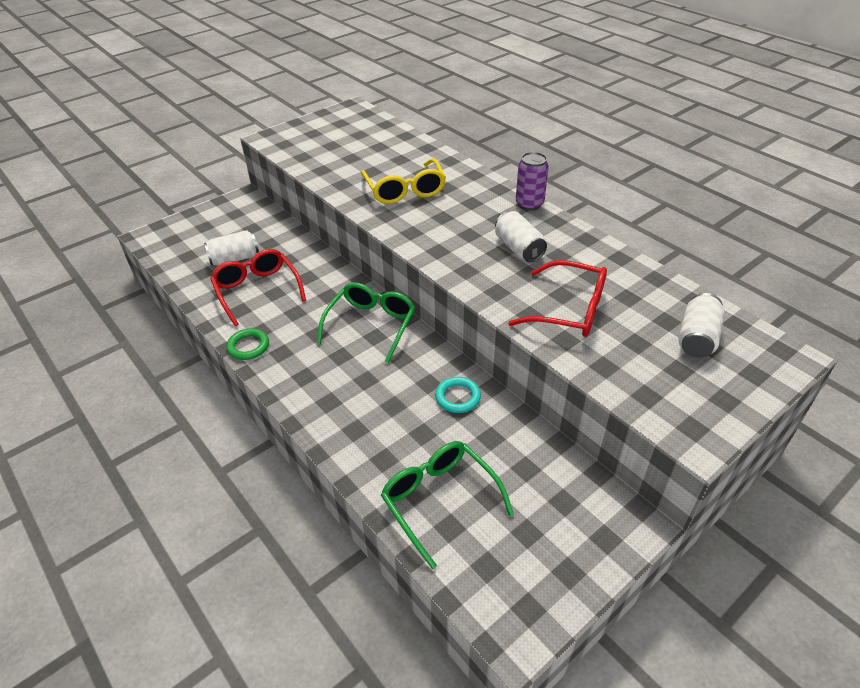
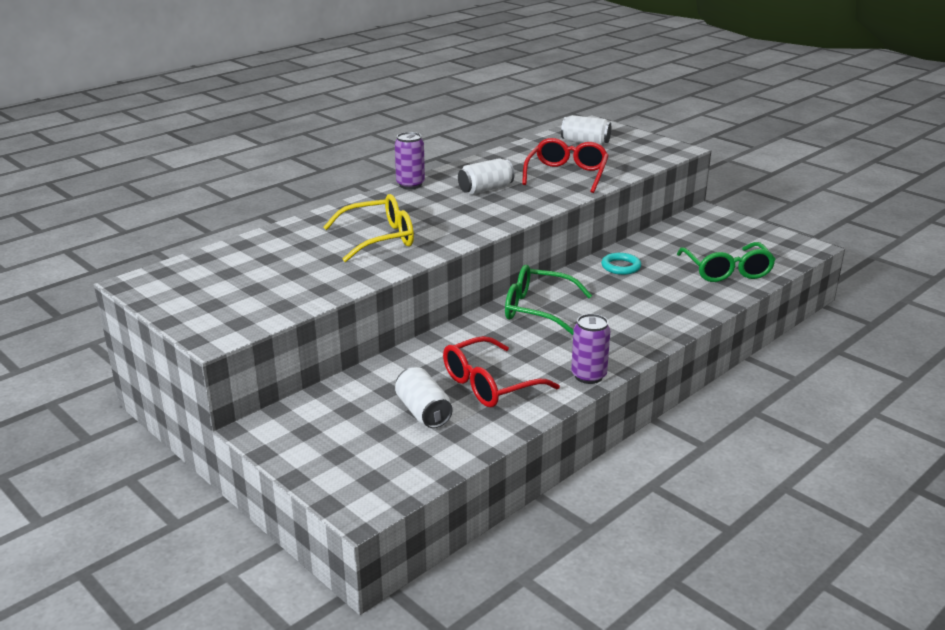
camera: 95 degrees left, 15 degrees down
green ring [226,328,269,360] -> purple can [571,314,610,384]
green glasses [381,441,514,569] -> green glasses turned 60 degrees counterclockwise [677,242,776,282]

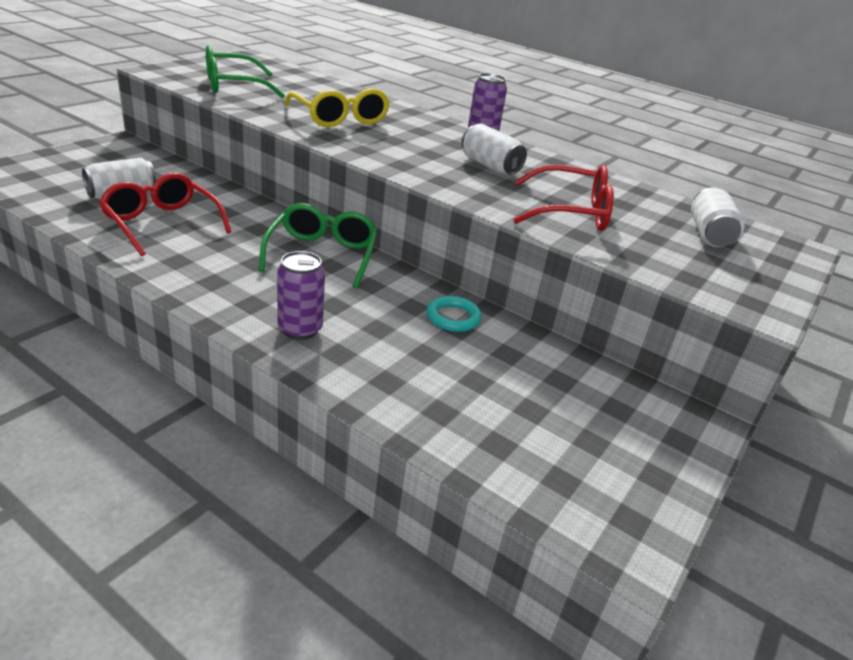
camera: 75 degrees right, 5 degrees up
purple can [571,314,610,384] -> purple can moved to [277,251,325,340]
green glasses [677,242,776,282] -> green glasses moved to [206,45,285,98]

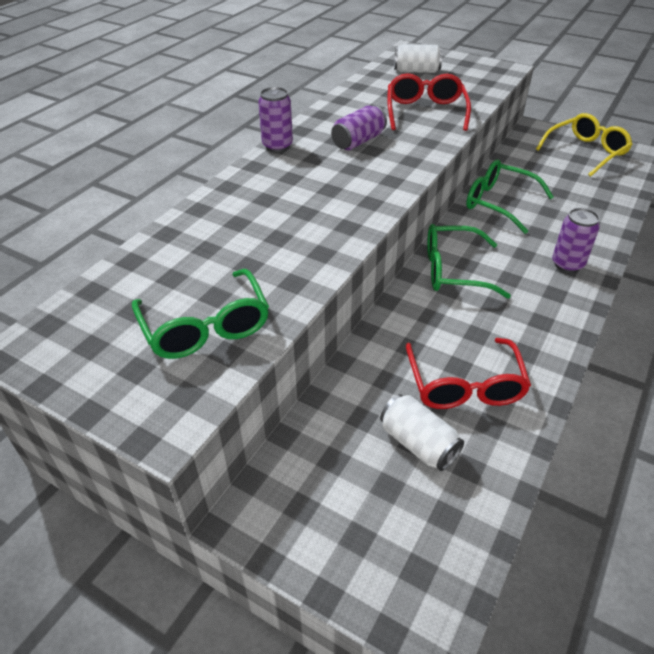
camera: 90 degrees left, 10 degrees up
red glasses [99,173,232,256] -> red glasses turned 45 degrees counterclockwise [406,338,531,409]
yellow glasses [284,88,390,127] -> yellow glasses moved to [536,113,633,177]
turquoise ring [427,296,482,332] -> green glasses [466,159,554,234]
white can [461,123,527,175] -> purple can [331,105,387,150]

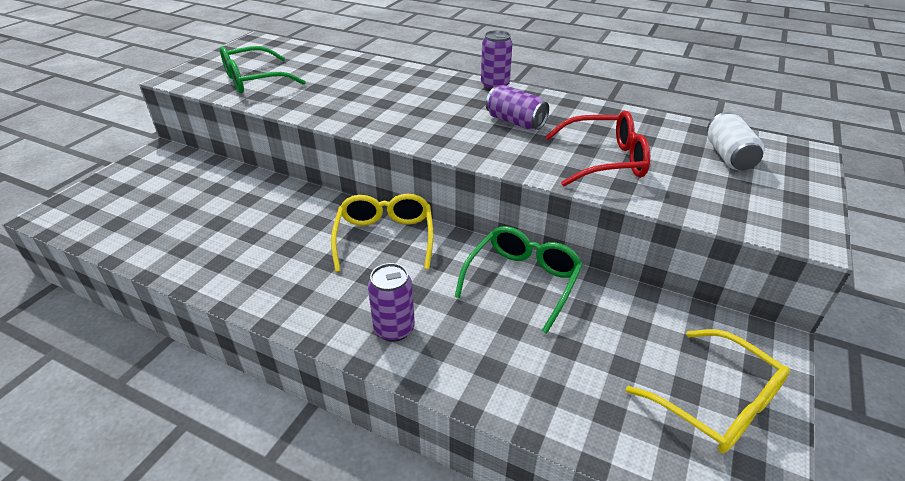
camera: 85 degrees right, 5 degrees down
white can [380,394,464,471] -> none
red glasses [406,338,531,409] -> none
green glasses [427,224,511,299] -> yellow glasses [331,194,433,272]

